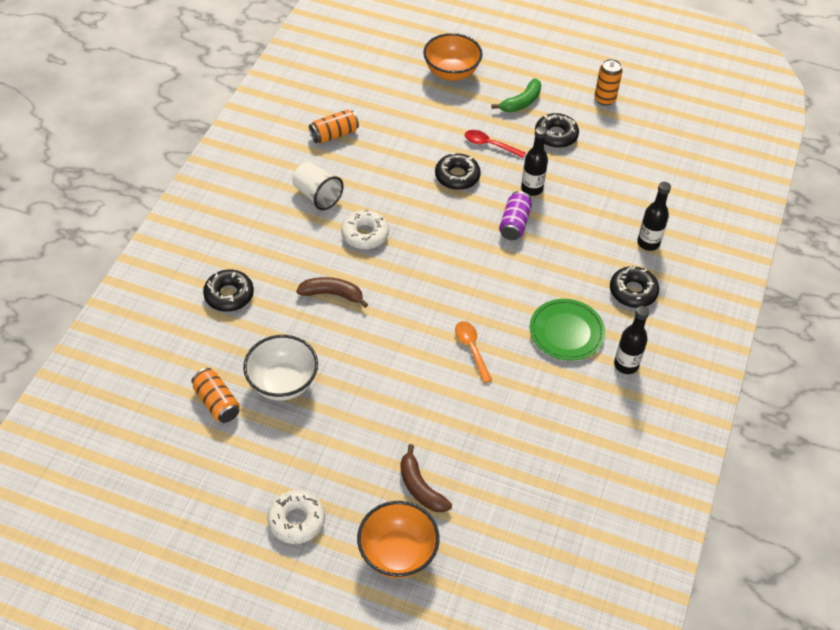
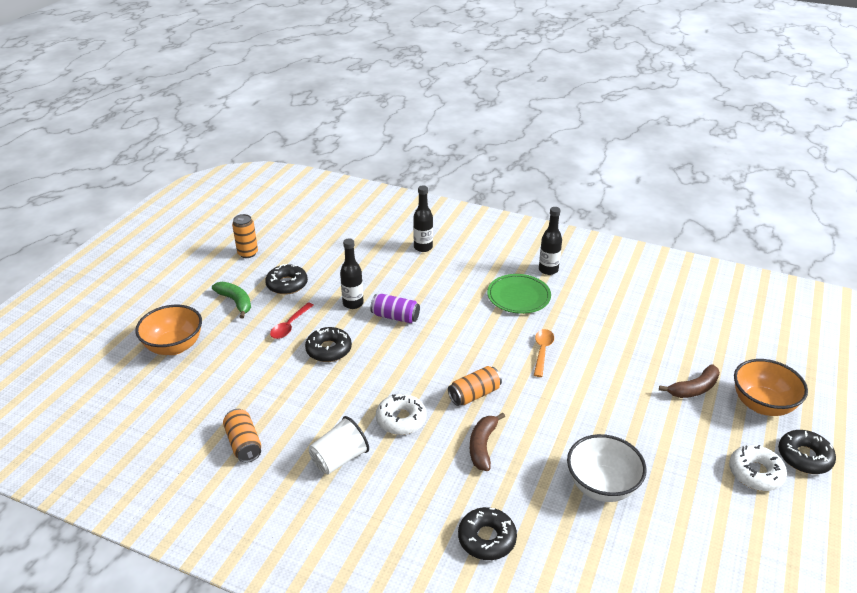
camera: 85 degrees left, 15 degrees down
orange can [191,368,239,423] -> orange can moved to [448,366,502,406]
orange spoon [455,321,492,383] -> orange spoon turned 120 degrees clockwise [534,329,554,377]
black donut [610,266,659,308] -> black donut moved to [778,430,836,474]

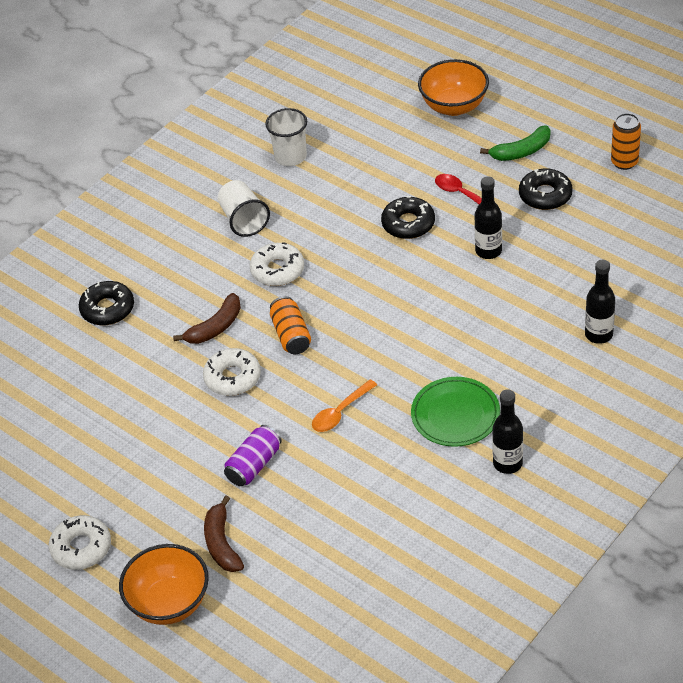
camera: 110 degrees right, 10 degrees up
orange can [223,409,261,463] -> white cup [265,108,307,166]
purple can [370,294,420,323] -> purple can moved to [224,425,282,486]
brown banana [470,413,505,471] -> brown banana turned 105 degrees clockwise [173,293,241,344]
orange spoon [534,329,554,377] -> orange spoon turned 105 degrees clockwise [312,379,377,432]
white bowl [567,434,647,502] -> none
black donut [778,430,836,474] -> none
none -> white donut [203,348,261,396]

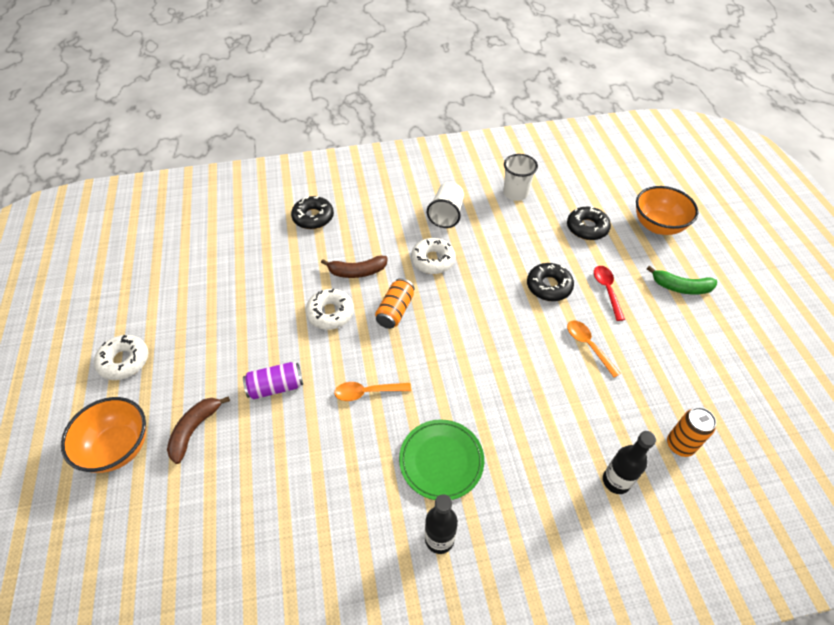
camera: 35 degrees right, 5 degrees up
black bottle [474,176,502,259] -> orange spoon [567,320,621,378]
black donut [519,168,572,210] -> black donut moved to [567,206,611,240]
orange can [611,113,641,170] -> orange can moved to [667,407,716,457]

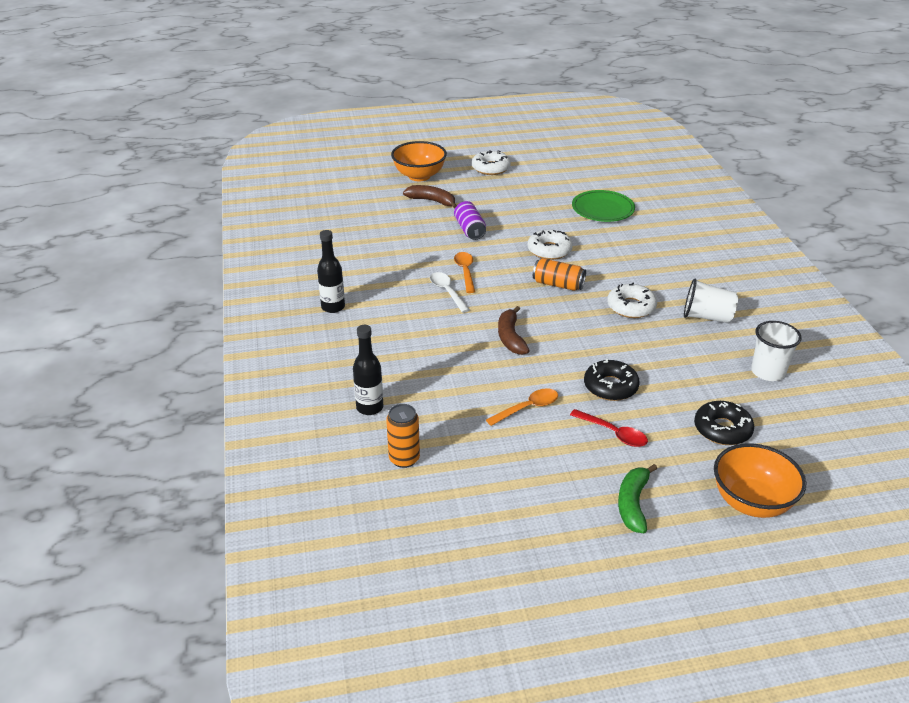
camera: 90 degrees right, 15 degrees down
black donut [291,196,334,229] -> none
brown banana [321,256,388,278] -> brown banana moved to [498,306,530,355]
green plate [399,420,484,500] -> green plate moved to [572,190,635,222]
red spoon [594,266,625,321] -> red spoon turned 45 degrees clockwise [570,409,648,447]
none -> white spoon [430,272,470,313]

